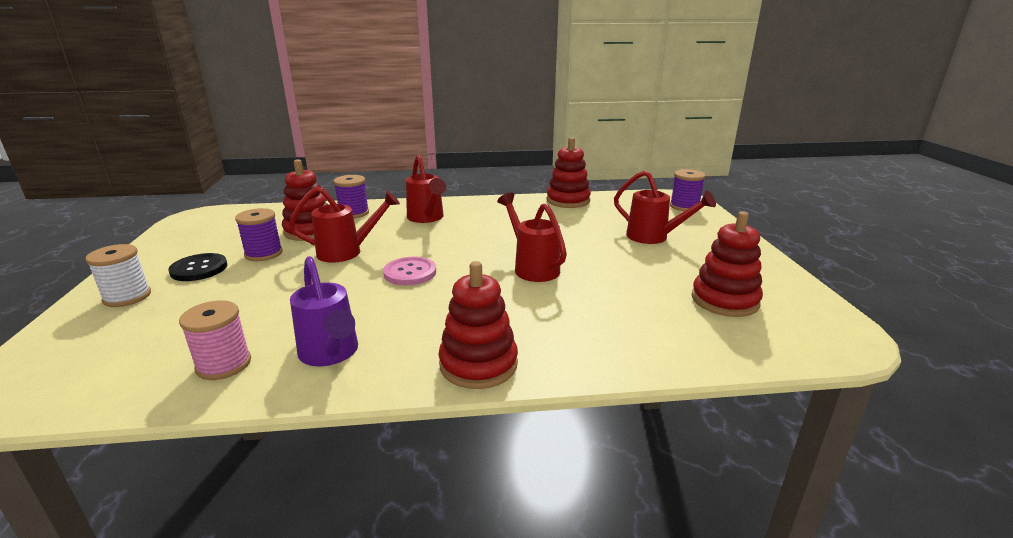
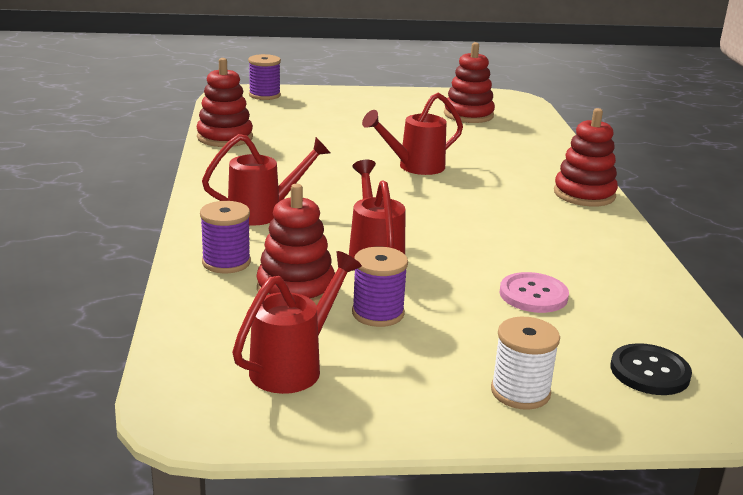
camera: 90 degrees left, 0 degrees up
black button [168,253,227,281] -> black button moved to [611,343,692,395]
pink spool [179,300,251,380] -> none
purple watering can [290,256,358,366] -> none
pink button [383,257,436,286] -> pink button moved to [500,272,569,313]
red watering can [614,170,716,244] -> red watering can moved to [232,251,362,394]

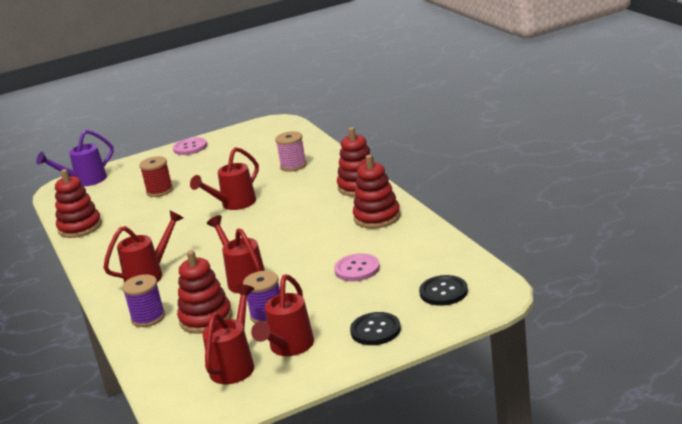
camera: 15 degrees left, 0 degrees up
purple spool [248,54,281,100] -> purple watering can [36,130,114,186]
red stacking toy [444,42,495,123] -> red stacking toy moved to [353,155,400,229]
white spool [491,317,560,410] -> black button [350,312,401,345]
none -> red spool [139,156,173,197]
none -> pink button [173,137,207,155]
none -> red watering can [251,275,314,356]
none -> pink spool [275,131,307,172]

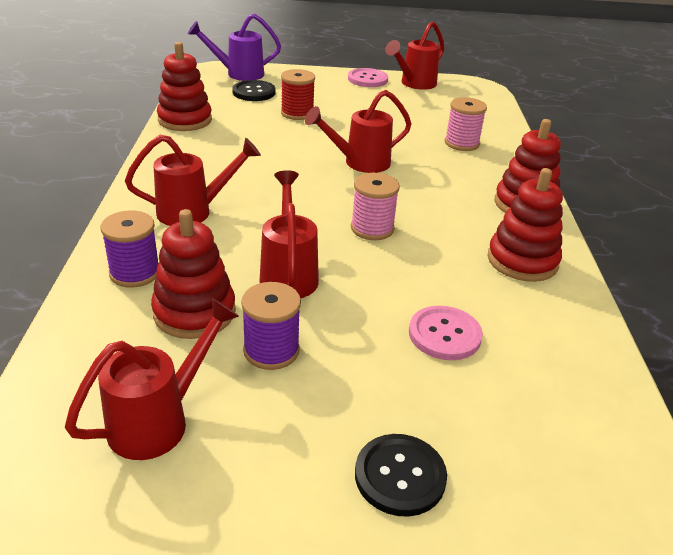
camera: 20 degrees right, 10 degrees up
red watering can [251,275,314,356] -> red watering can moved to [385,21,445,90]
black button [419,275,468,306] -> black button moved to [232,80,276,101]
none -> pink spool [351,173,400,240]

